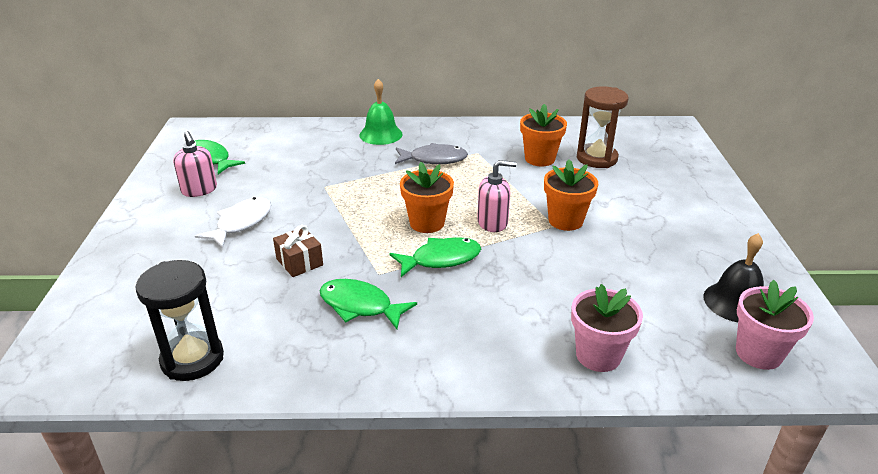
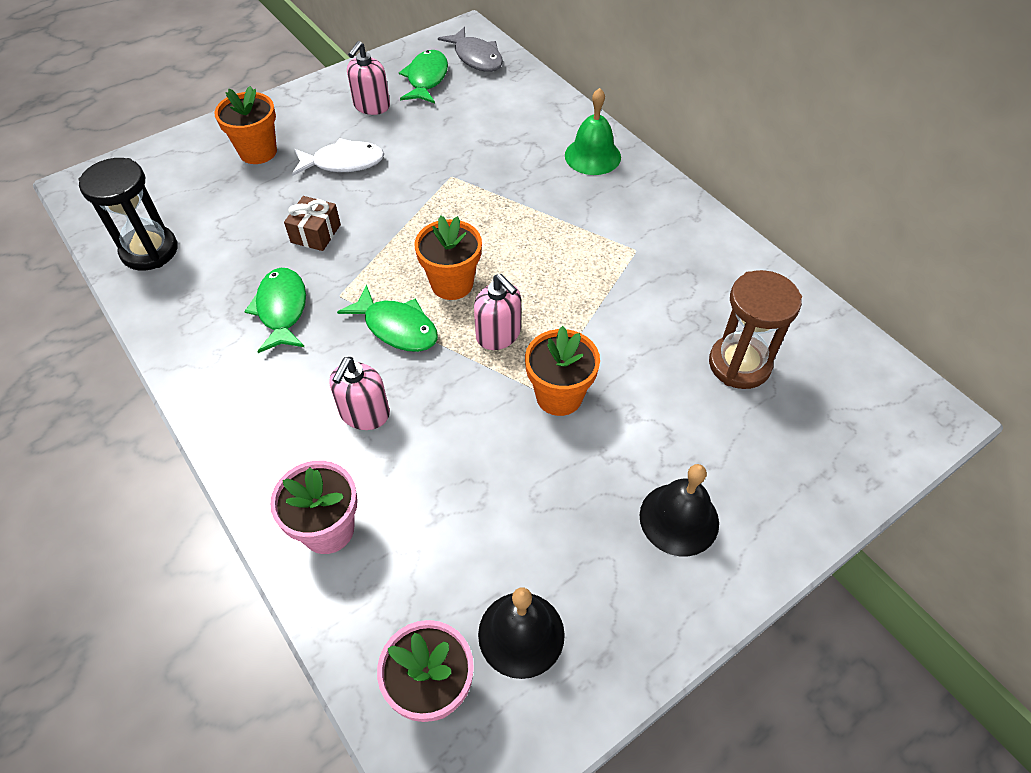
camera: 55 degrees right, 20 degrees up
grey fish [395,143,468,164] -> grey fish moved to [438,27,503,72]
orange flower pot [520,104,567,166] -> orange flower pot moved to [214,86,277,164]
none -> pink soap dispenser [330,357,390,430]
none -> black bell [640,464,719,556]

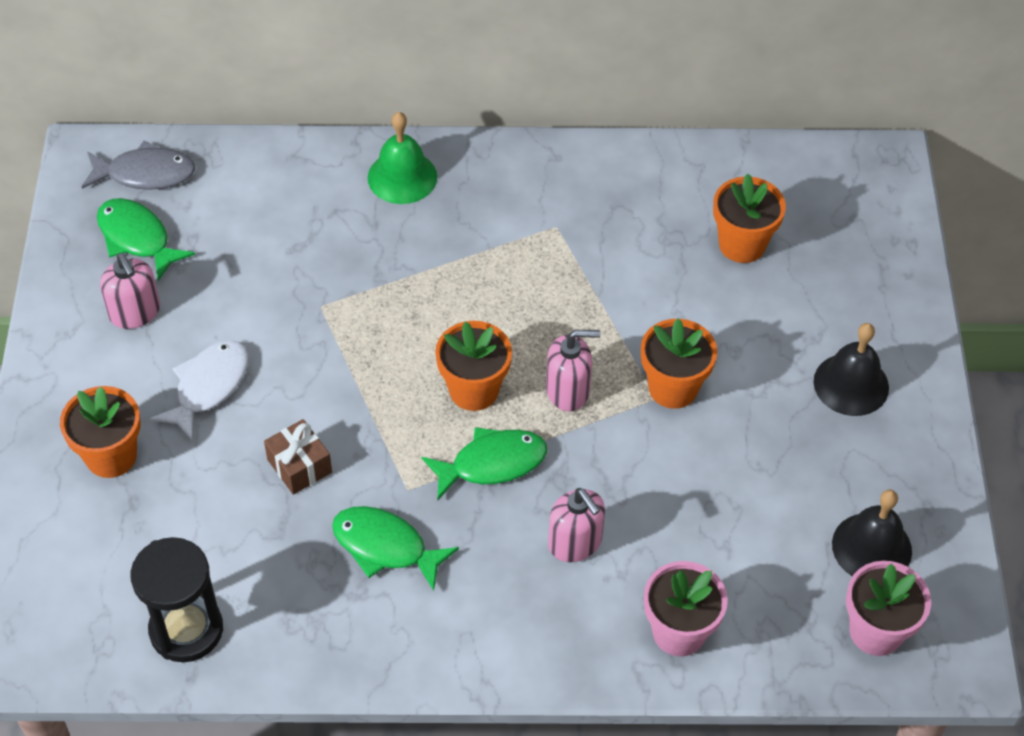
camera: 55 degrees left, 0 degrees up
brown hourglass [709,270,802,389] -> orange flower pot [713,173,786,263]

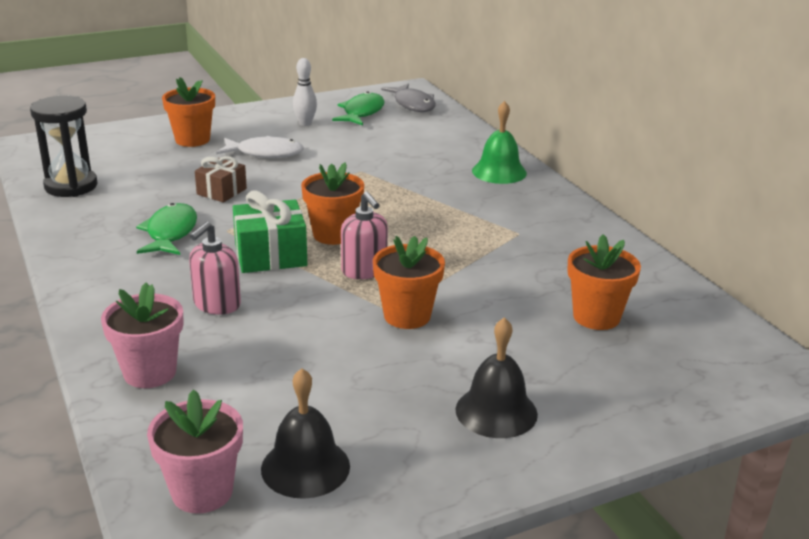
camera: 65 degrees right, 25 degrees down
pink soap dispenser [100,253,160,329] -> white bowling pin [293,58,317,126]
green fish [422,427,547,500] -> green gift [233,190,307,273]

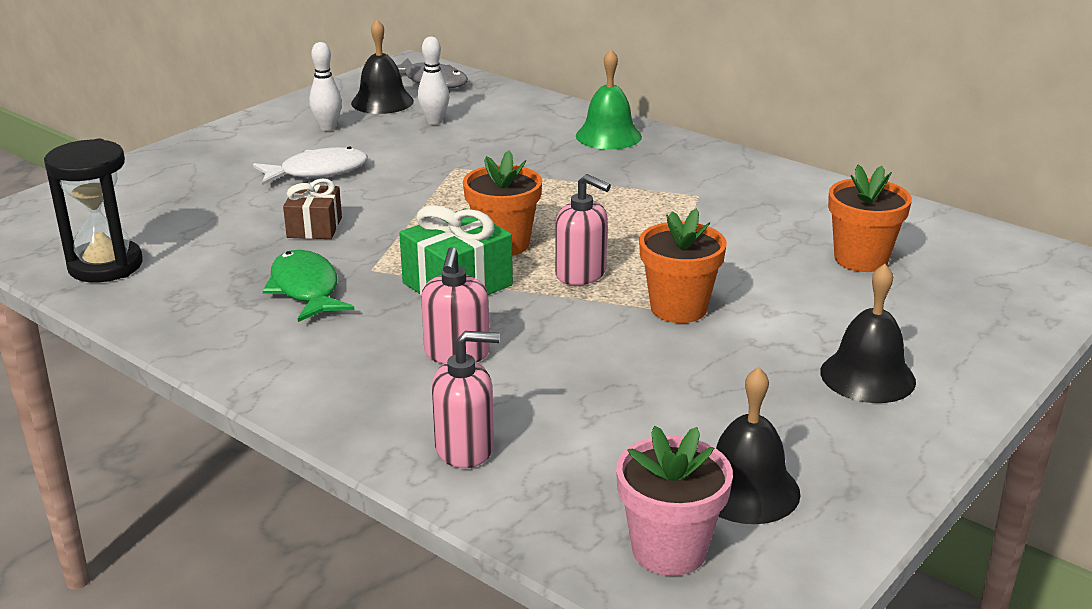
camera: 25 degrees left, 0 degrees up
pink flower pot [101,283,183,388] -> pink soap dispenser [432,331,500,468]
orange flower pot [162,77,215,147] -> none
green fish [332,91,384,125] -> black bell [351,19,414,114]
none -> white bowling pin [418,37,449,125]

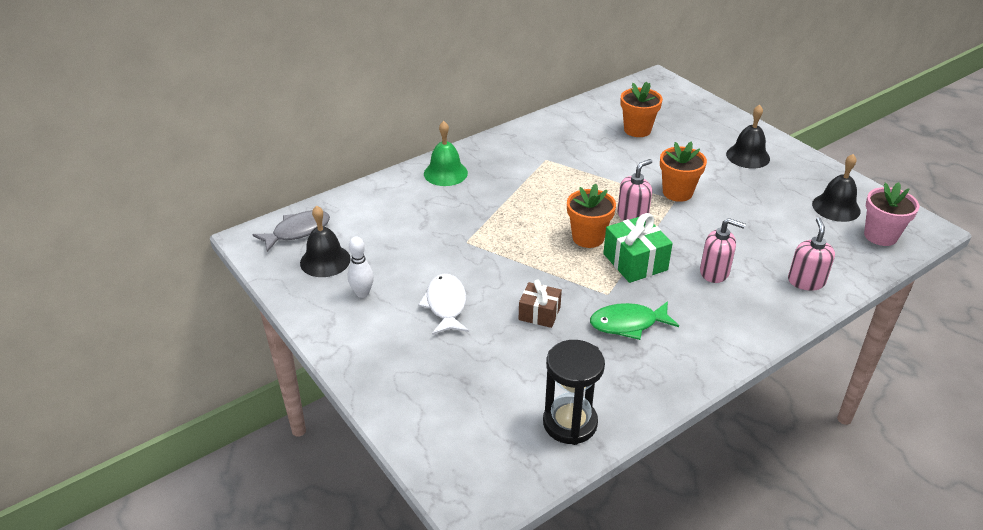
camera: 75 degrees left, 10 degrees up
white bowling pin [418,37,449,125] -> none

